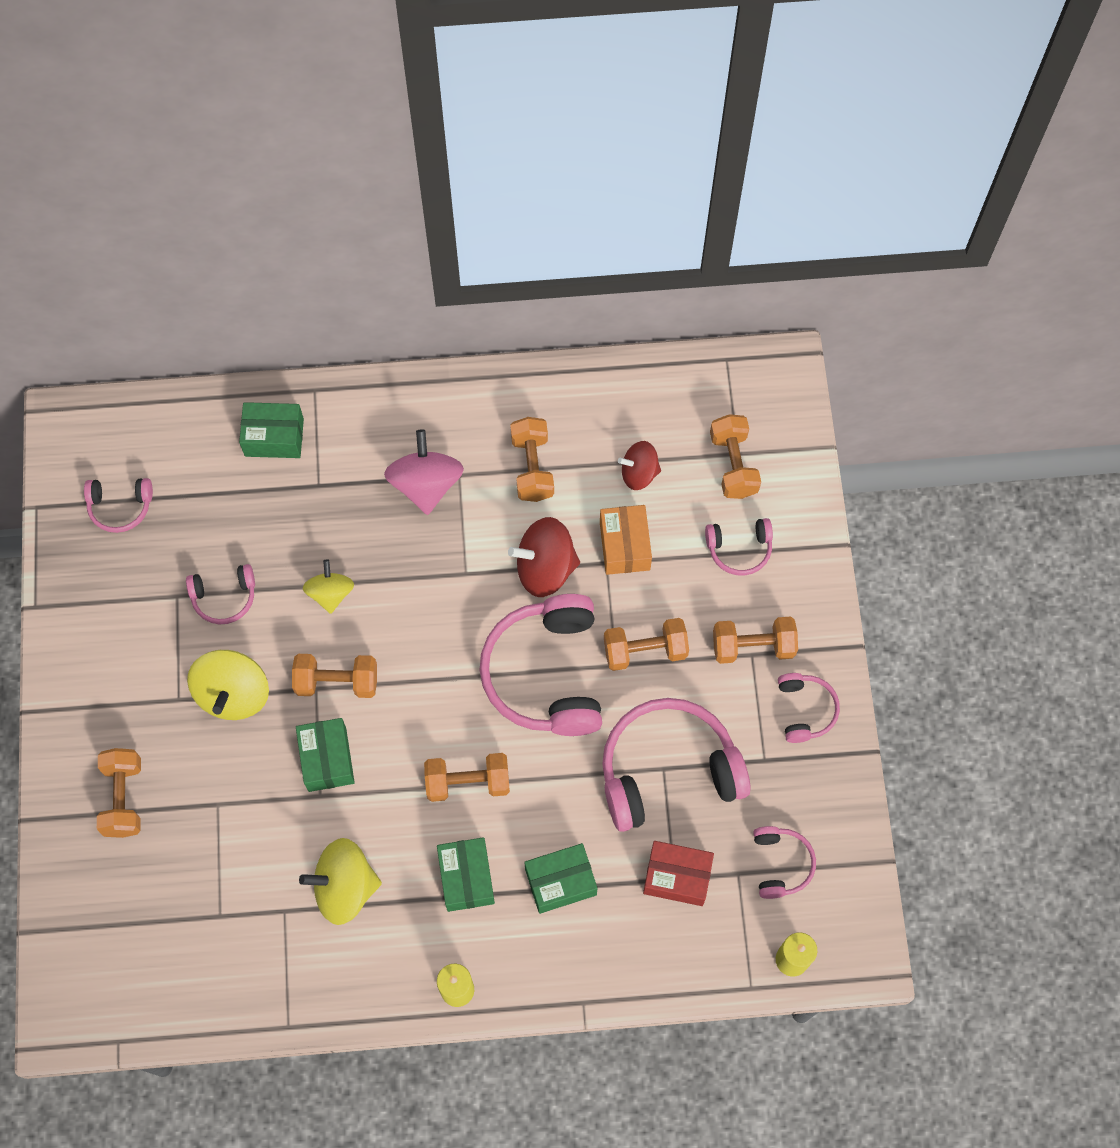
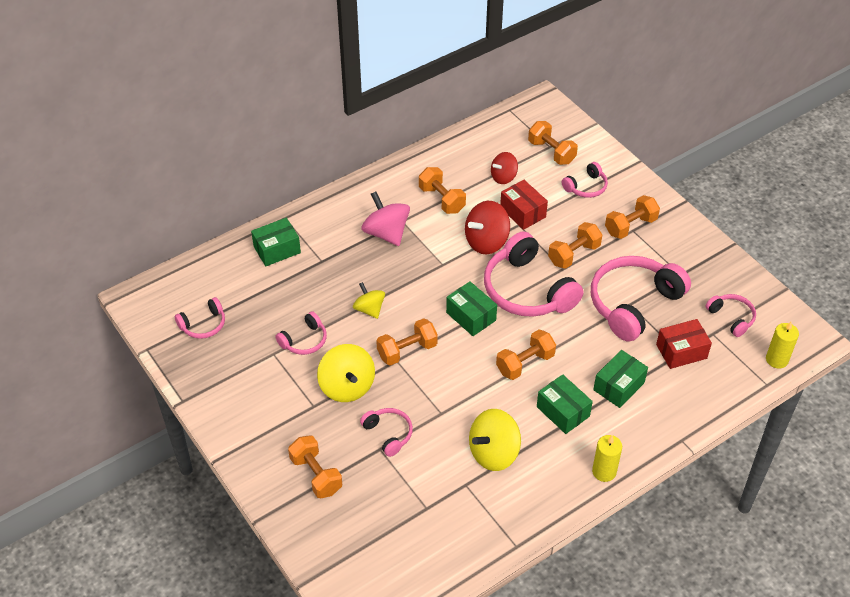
camera: 30 degrees left, 20 degrees down
green box [296,718,355,792] -> green box moved to [446,281,497,336]
orange box [600,505,652,575] -> red box [500,180,548,230]
pink headphones [778,673,840,743] -> pink headphones moved to [360,408,413,457]

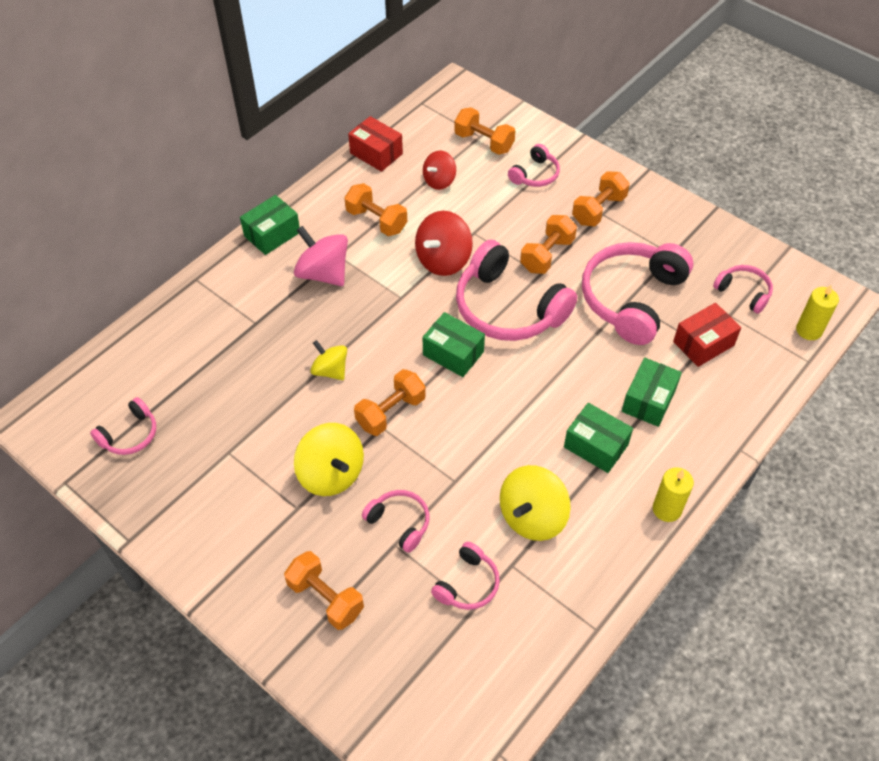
camera: 15 degrees left, 5 degrees up
green box [251,218,301,266] -> green box moved to [240,195,300,255]
pink headphones [275,311,327,355] -> pink headphones moved to [431,542,500,610]
orange dumbbell [496,330,556,380] -> none
red box [500,180,548,230] -> red box moved to [348,116,403,172]

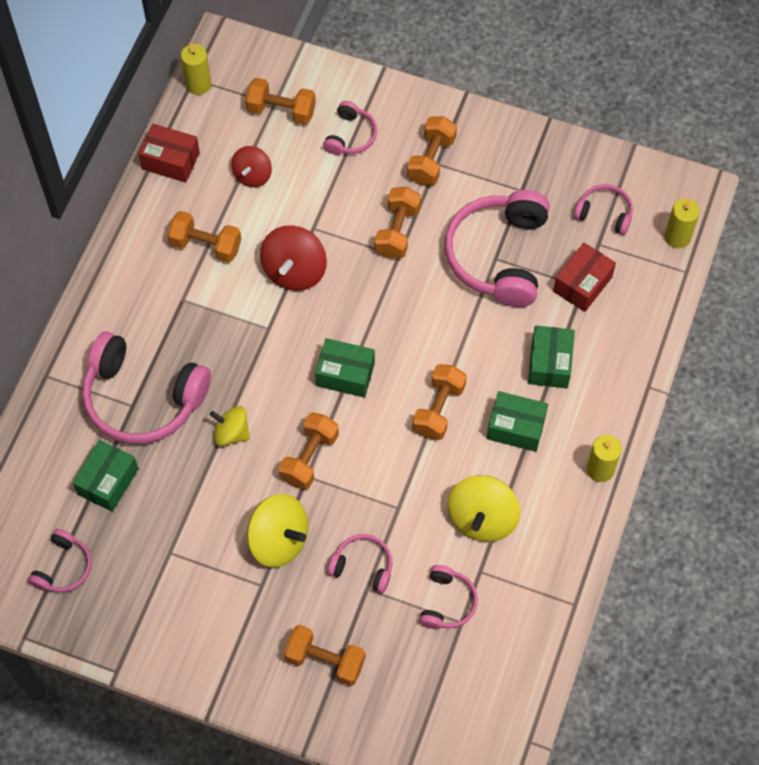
camera: 20 degrees left, 10 degrees up
green box [240,195,300,255] -> green box moved to [73,440,139,512]
pink spinning top [294,226,348,286] -> none
pink headphones [456,240,577,341] -> pink headphones moved to [82,332,211,444]
none -> yellow candle [181,44,211,95]
none -> orange dumbbell [412,364,467,440]

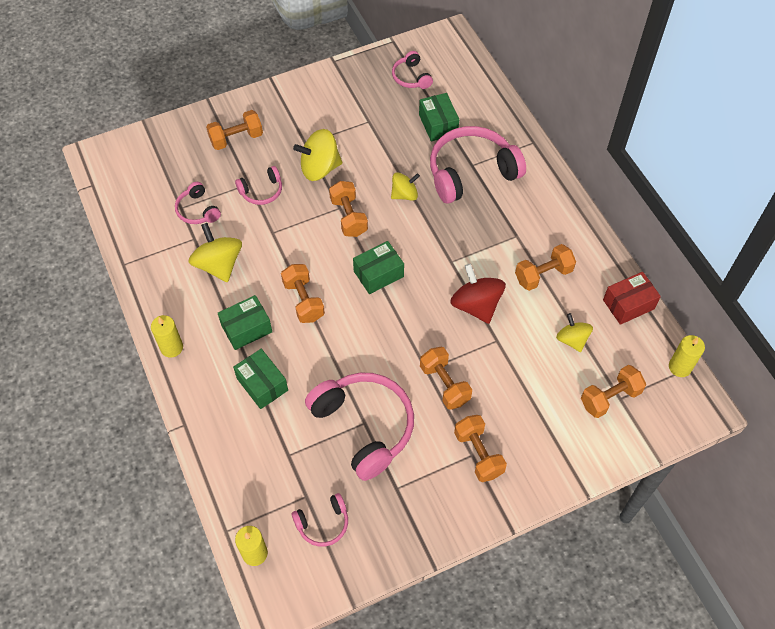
camera: 135 degrees right, 5 degrees down
red spinning top [231,146,272,187] -> yellow spinning top [556,313,593,352]
pink headphones [323,101,377,155] -> none
red box [553,243,616,312] -> none

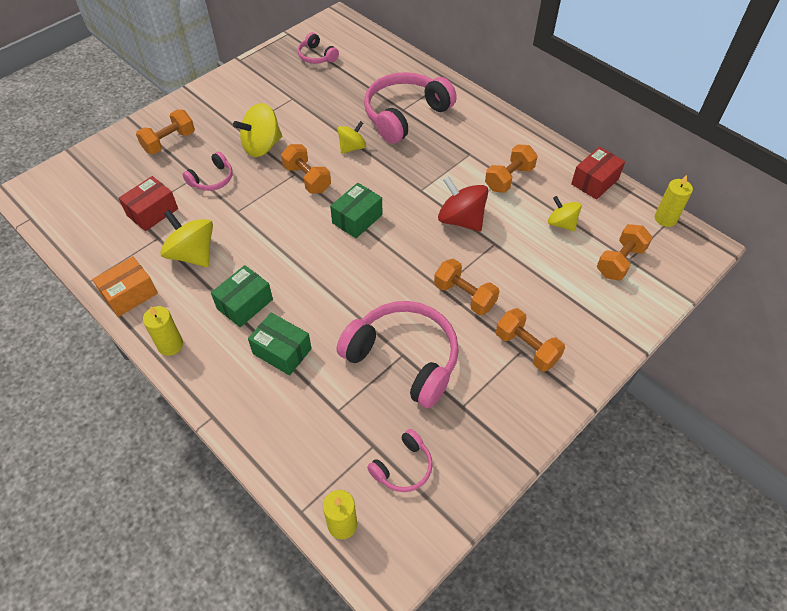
camera: 20 degrees left, 5 degrees down
pink headphones [175,182,221,224] -> red box [119,176,178,231]
orange dumbbell [281,264,325,323] -> none
green box [419,93,459,141] -> none
none -> orange box [92,256,158,317]

